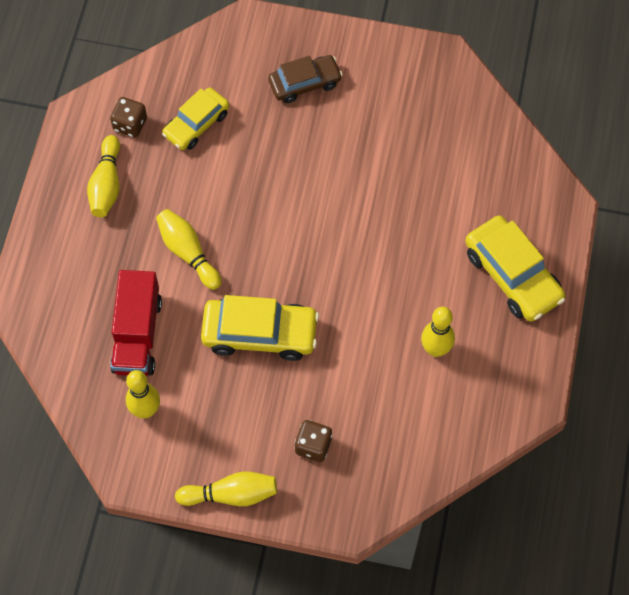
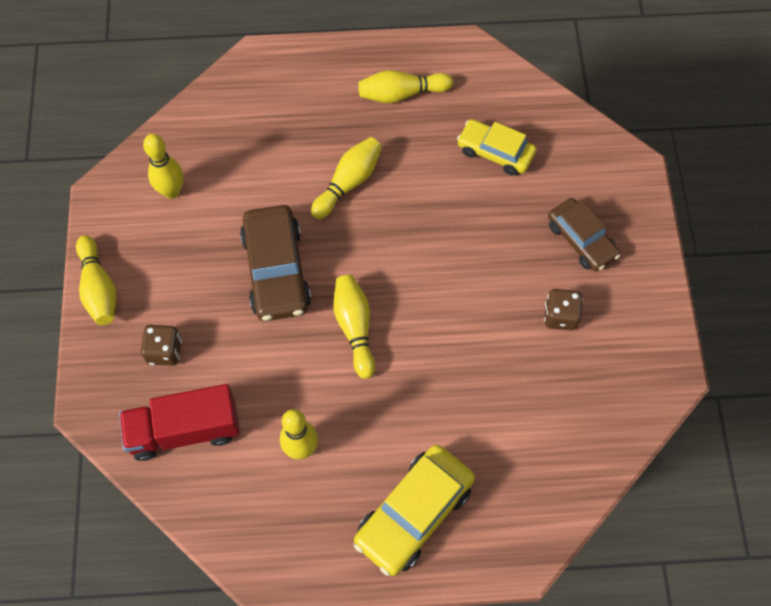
camera: 75 degrees right, 0 degrees up
brown dice [110,97,147,138] -> brown dice moved to [544,289,583,330]
red truck [110,270,162,376] -> red truck moved to [119,384,240,461]
yellow car [201,295,319,361] -> brown car [240,205,311,321]
none -> yellow bowling pin [333,275,375,379]

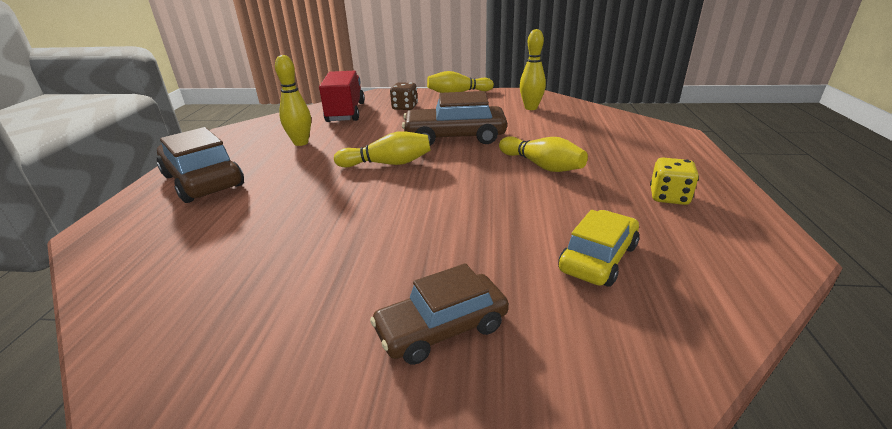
camera: 100 degrees right, 35 degrees down
yellow car [354,445,475,576] -> brown car [157,127,244,203]
yellow bowling pin [358,70,453,103] -> yellow dice [650,158,699,205]
brown dice [544,289,583,330] -> none

